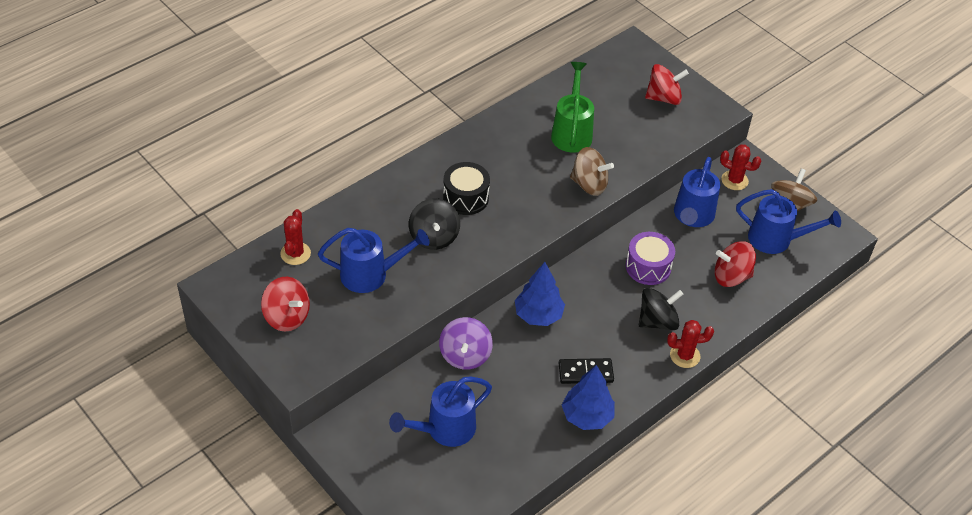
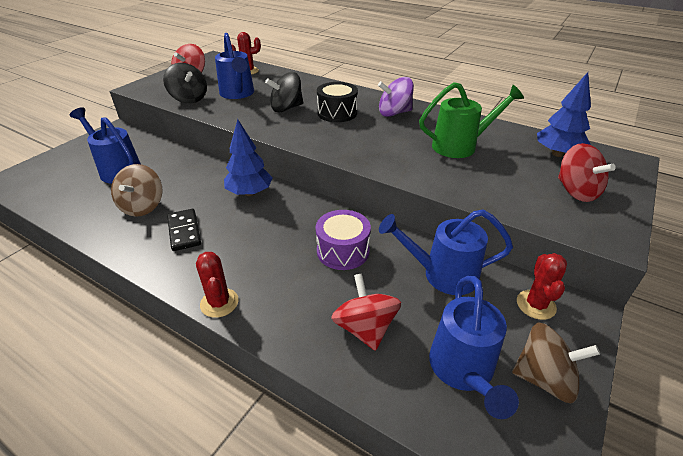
camera: 75 degrees right, 10 degrees down
purple spinning top [439,317,493,370] -> purple spinning top moved to [378,77,414,117]
blue tree [562,365,615,430] -> blue tree moved to [537,72,591,157]
brown spinning top [570,147,614,196] -> brown spinning top moved to [111,164,163,217]
black spinning top [639,288,683,330] -> black spinning top moved to [163,63,207,103]

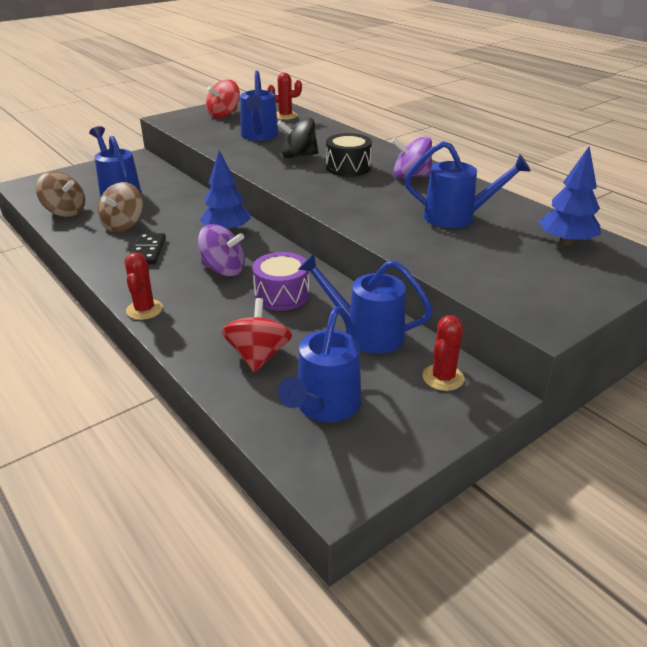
camera: 20 degrees right, 5 degrees down
black spinning top [163,63,207,103] -> none
green watering can [419,82,524,158] -> blue watering can [405,141,531,228]
brown spinning top [512,322,600,403] -> brown spinning top moved to [36,171,85,217]
red spinning top [558,143,616,202] -> none
none -> purple spinning top [198,224,245,276]

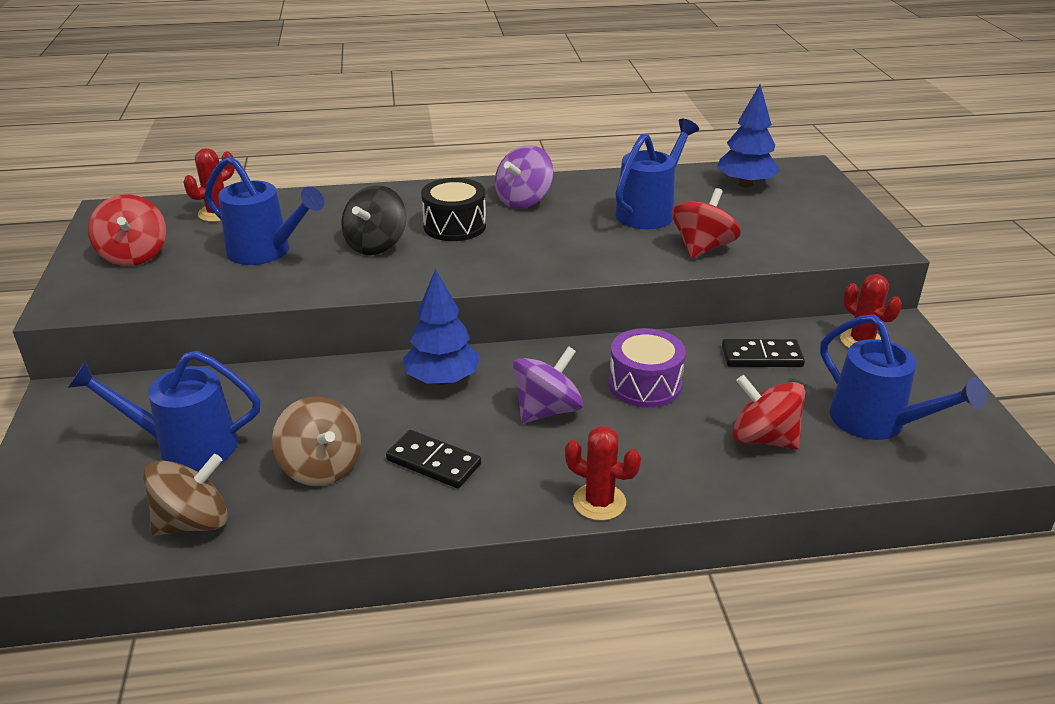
camera: 60 degrees left, 0 degrees up
blue watering can [298,253,433,354] -> black domino [722,339,805,367]
none -> red spinning top [672,188,741,259]

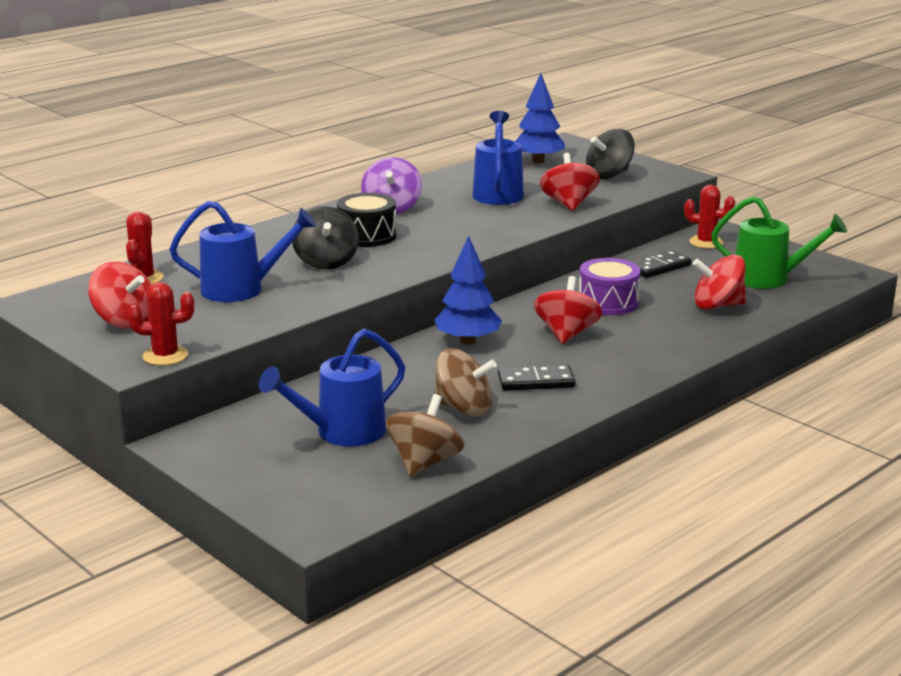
camera: 35 degrees left, 10 degrees down
purple spinning top [513,346,583,423] -> red spinning top [534,276,602,344]
red cactus [565,426,641,521] -> red cactus moved to [127,282,194,366]
blue watering can [820,315,987,440] -> green watering can [711,196,847,289]
none -> black spinning top [586,129,635,180]

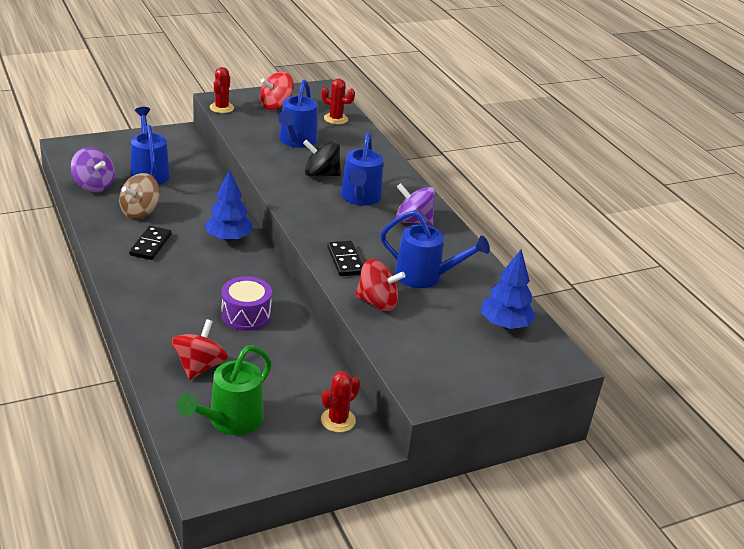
camera: 105 degrees right, 10 degrees up
black drum [337,193,396,247] -> blue watering can [341,132,383,205]
brown spinning top [386,394,464,477] -> purple spinning top [71,147,115,192]
red spinning top [534,276,602,344] -> none
black spinning top [586,129,635,180] -> none
black domino [630,250,692,278] -> black domino moved to [327,240,363,276]

